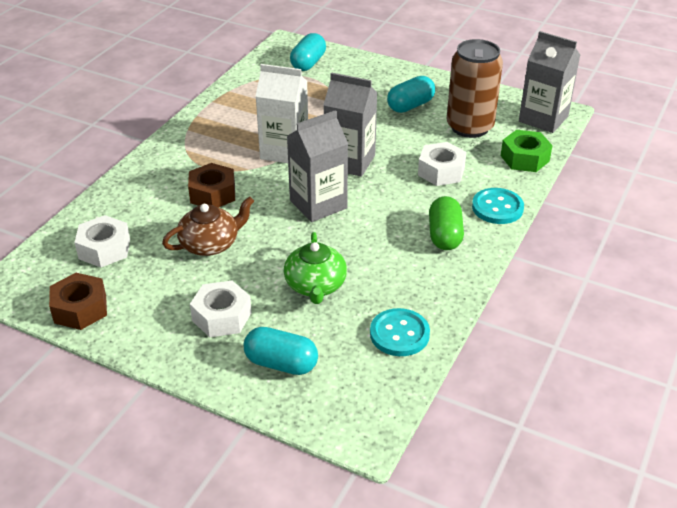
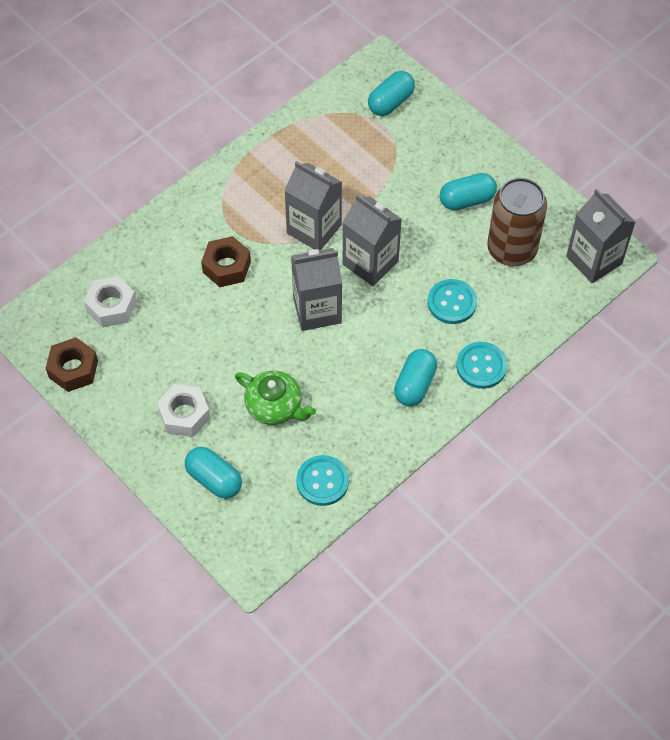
camera: 20 degrees right, 20 degrees up
brown teapot [162,196,254,256] -> none
white carton [255,64,308,163] -> grey carton [284,161,342,250]
green teapot [284,232,347,304] -> green teapot turned 75 degrees counterclockwise [235,371,316,425]
white nut [418,142,466,186] -> turquoise button [428,279,477,324]
green capsule [429,196,464,250] -> turquoise capsule [394,349,437,406]
green nut [501,130,553,172] -> none

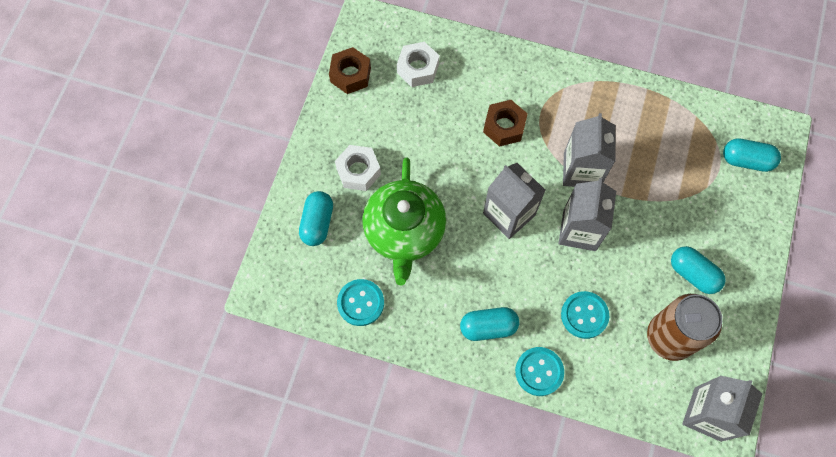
camera: 60 degrees right, 10 degrees up
green teapot [235,371,316,425] -> green teapot [362,158,446,285], size x1.61

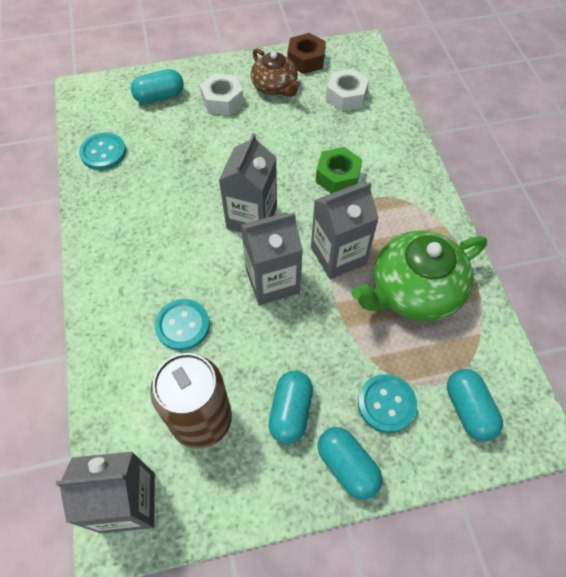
camera: 60 degrees right, 10 degrees down
green teapot [362,158,446,285] -> green teapot moved to [352,231,487,322]
turquoise capsule [460,307,519,341] -> turquoise capsule moved to [317,427,382,500]
brown nut [483,100,528,147] -> green nut [316,147,362,194]
turquoise button [515,347,564,396] -> turquoise button moved to [358,374,417,433]
none -> brown teapot [251,48,300,97]

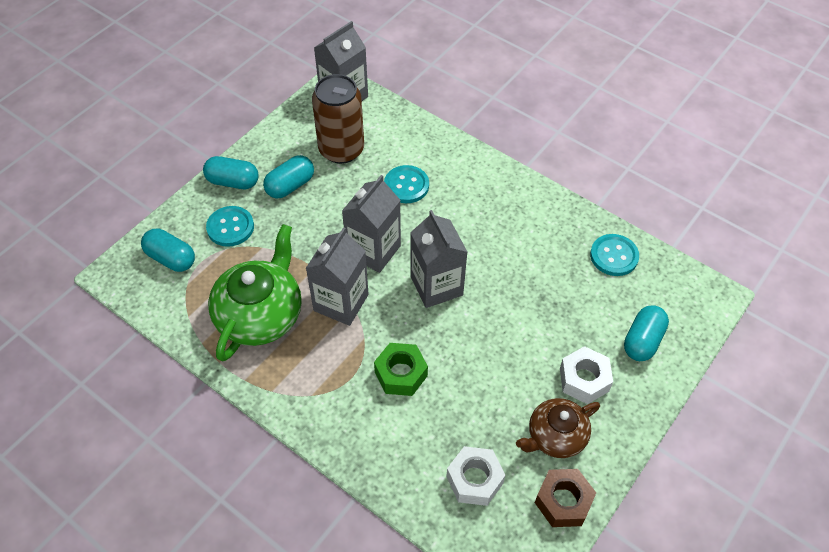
camera: 140 degrees right, 5 degrees down
brown teapot [251,48,300,97] -> brown teapot turned 45 degrees counterclockwise [516,398,600,458]
turquoise capsule [269,371,313,444] -> turquoise capsule turned 75 degrees clockwise [263,155,314,199]

